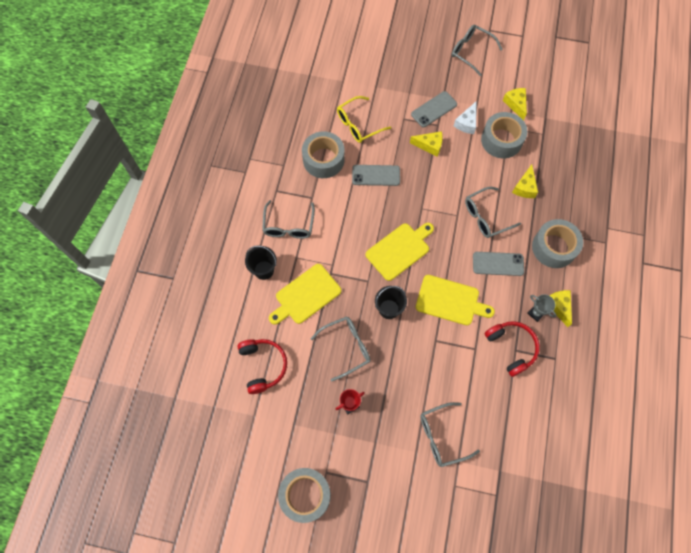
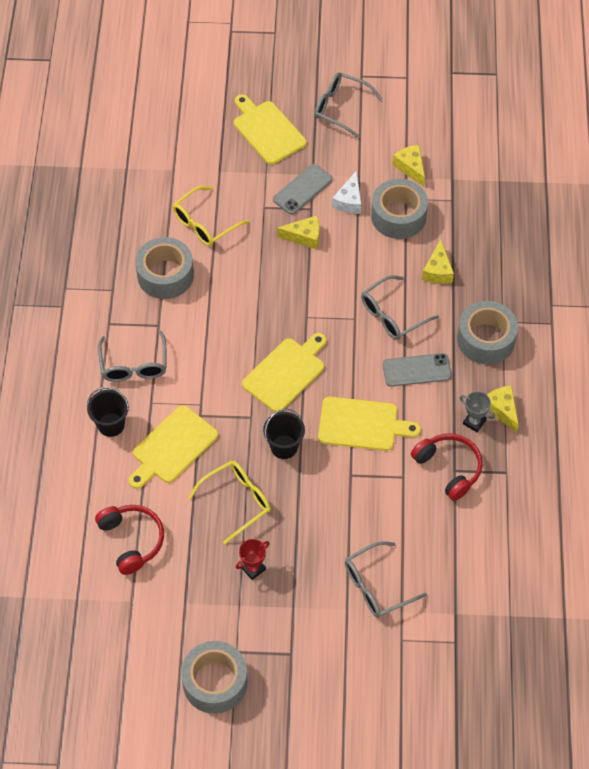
camera: 10 degrees left, 10 degrees down
grey glasses [311,316,371,381] -> yellow glasses [188,461,271,544]
grey phone [352,165,400,186] -> none
none -> yellow cutting board [234,94,307,164]

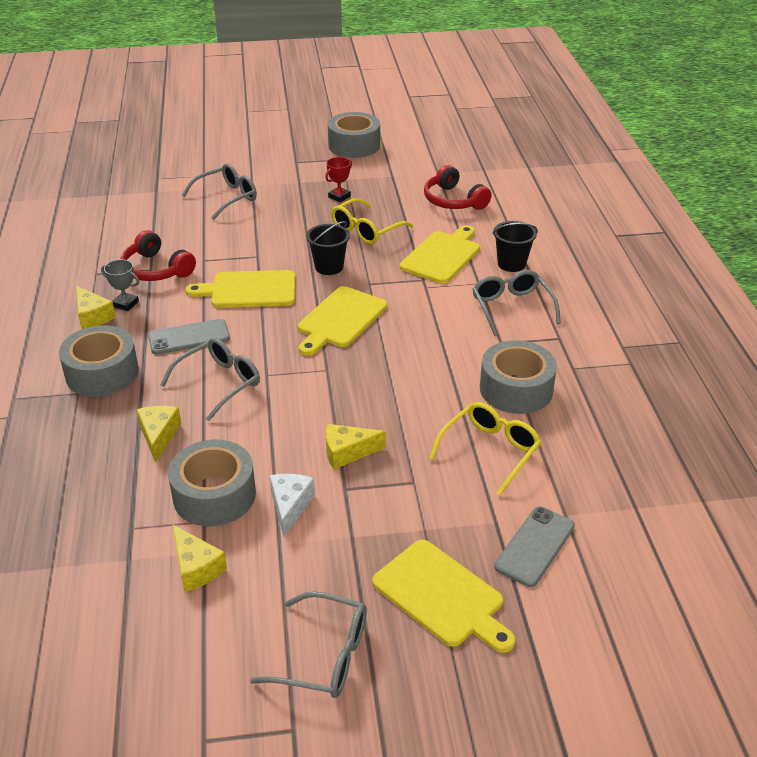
camera: 170 degrees right, 20 degrees down
grey phone [273,164,333,215] -> grey phone moved to [494,507,575,587]

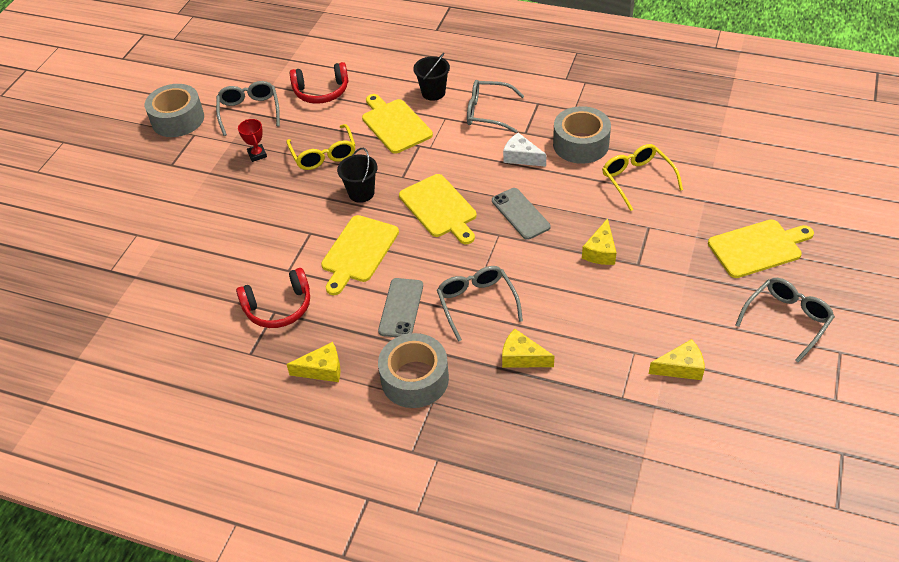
camera: 60 degrees left, 10 degrees up
grey trophy [101,259,139,311] -> none
grey tape [168,439,256,526] -> none
grey glasses [182,163,257,220] -> grey glasses moved to [216,81,280,136]
white cheese [270,474,315,537] -> white cheese moved to [503,133,547,167]
grey phone [494,507,575,587] -> grey phone moved to [492,188,550,240]

